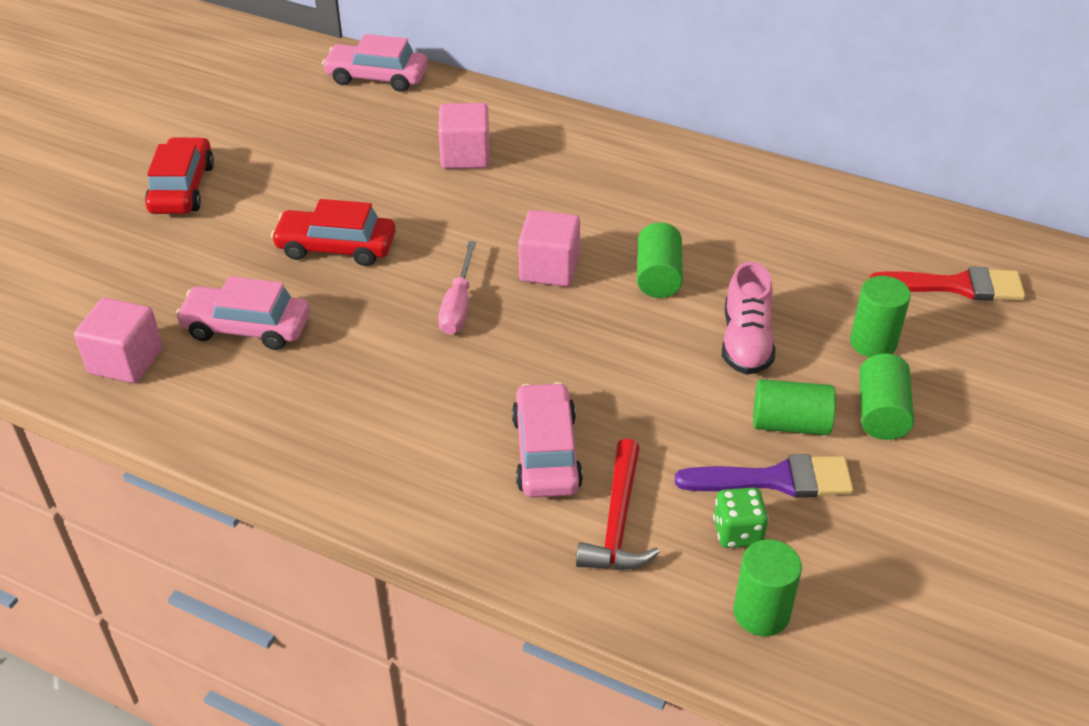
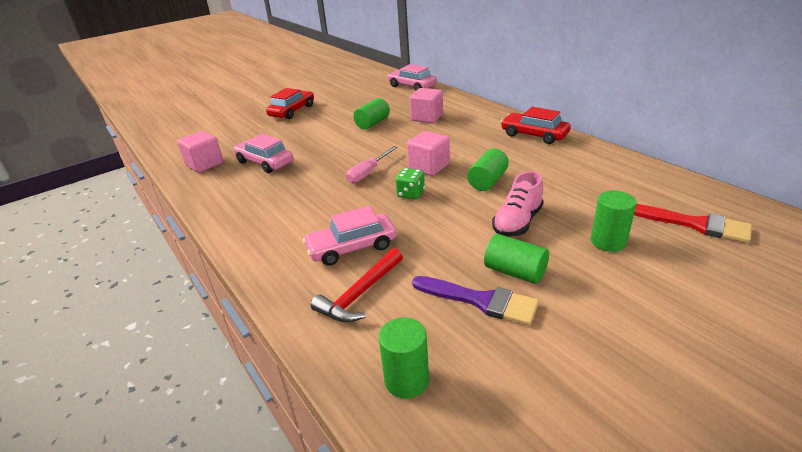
camera: 30 degrees right, 10 degrees down
red car [271,199,396,266] -> red car moved to [501,107,571,144]
pink car [512,382,583,498] -> pink car turned 135 degrees counterclockwise [303,206,397,266]
green dice [713,488,769,548] -> green dice moved to [395,168,425,199]
green cylinder [859,354,914,440] -> green cylinder moved to [353,98,390,130]

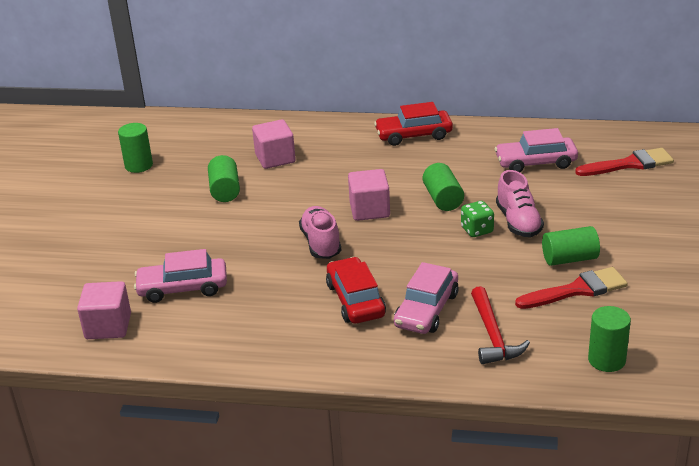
camera: 45 degrees left, 0 degrees up
red car [266,88,314,119] -> red car moved to [326,257,386,324]
pink screwdriver [346,146,397,183] -> pink shoe [299,206,341,259]
pink car [387,64,437,91] -> pink car moved to [495,128,578,172]
green dice [395,168,425,199] -> green dice moved to [461,201,494,237]
purple brush [412,276,539,326] -> red brush [515,267,628,309]
green cylinder [591,191,636,252] -> green cylinder moved to [118,123,153,173]

